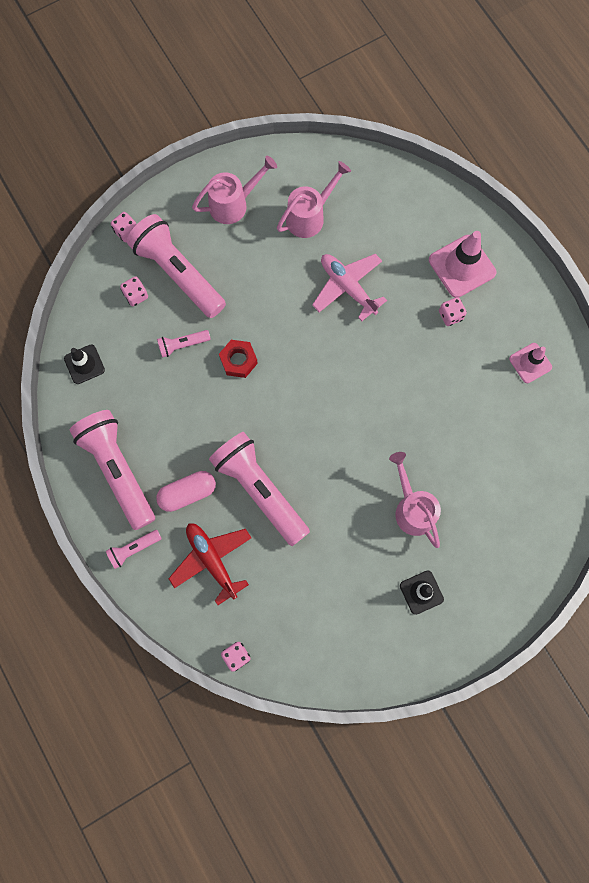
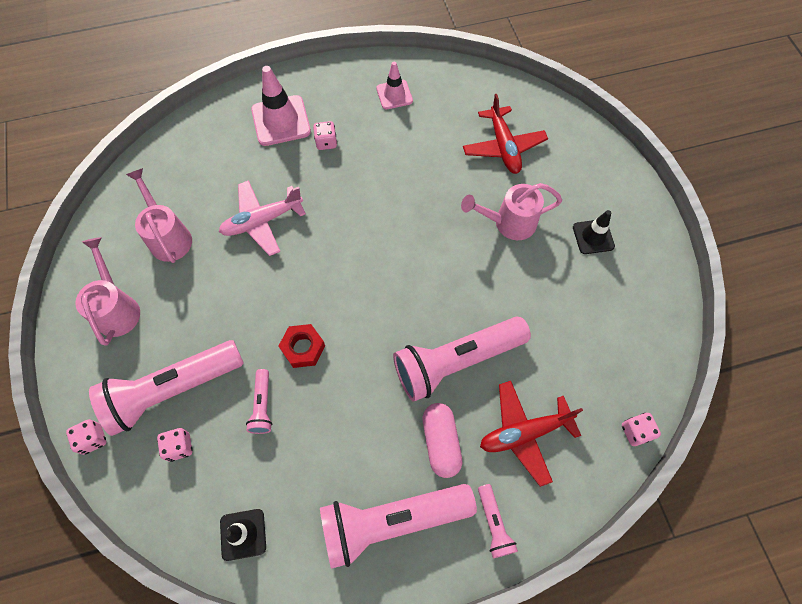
camera: 75 degrees left, 10 degrees down
none -> red plane [463,94,548,174]

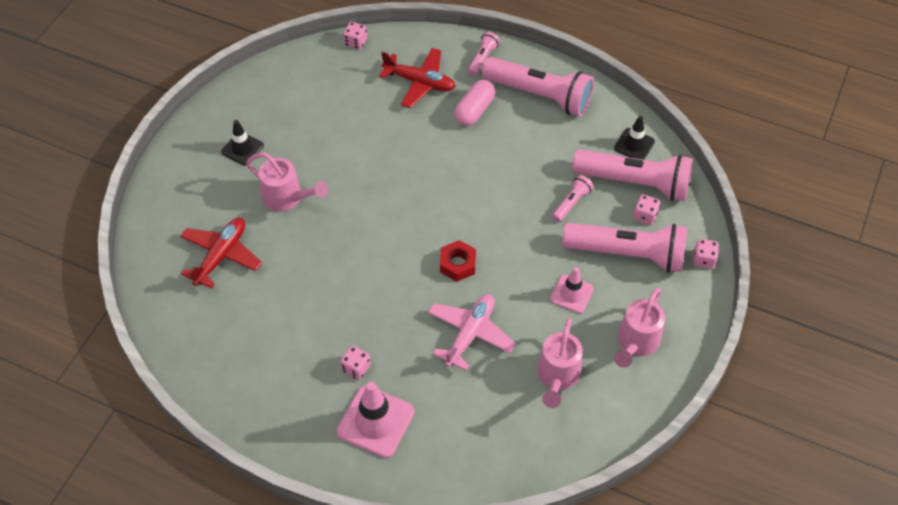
camera: 140 degrees left, 10 degrees down
pink plane [219,180,306,256] -> pink plane turned 75 degrees counterclockwise [428,294,516,371]
red nut [279,324,325,368] -> red nut moved to [440,240,476,282]
pink traffic cone [376,61,413,109] -> pink traffic cone moved to [550,267,594,313]
pink flashlight [393,316,531,402] -> pink flashlight moved to [572,149,693,201]

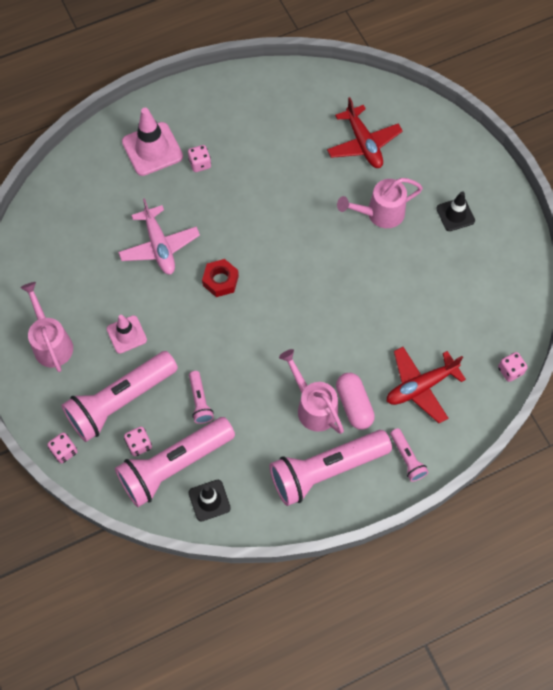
camera: 130 degrees right, 10 degrees up
pink watering can [537,318,583,408] -> pink watering can moved to [279,349,344,434]

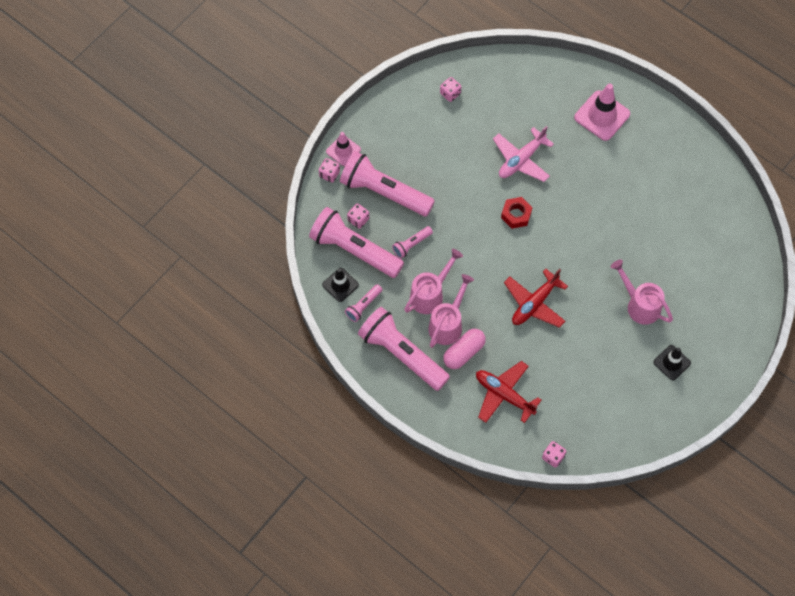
camera: 65 degrees right, 0 degrees up
pink watering can [20,282,73,372] -> pink watering can moved to [404,249,463,314]
pink traffic cone [107,315,147,354] -> pink traffic cone moved to [326,132,361,166]
pink dice [188,145,211,172] -> pink dice moved to [440,77,461,102]
red plane [327,97,403,168] -> red plane moved to [504,269,568,328]
pink flashlight [390,428,429,482] -> pink flashlight moved to [345,284,383,322]

